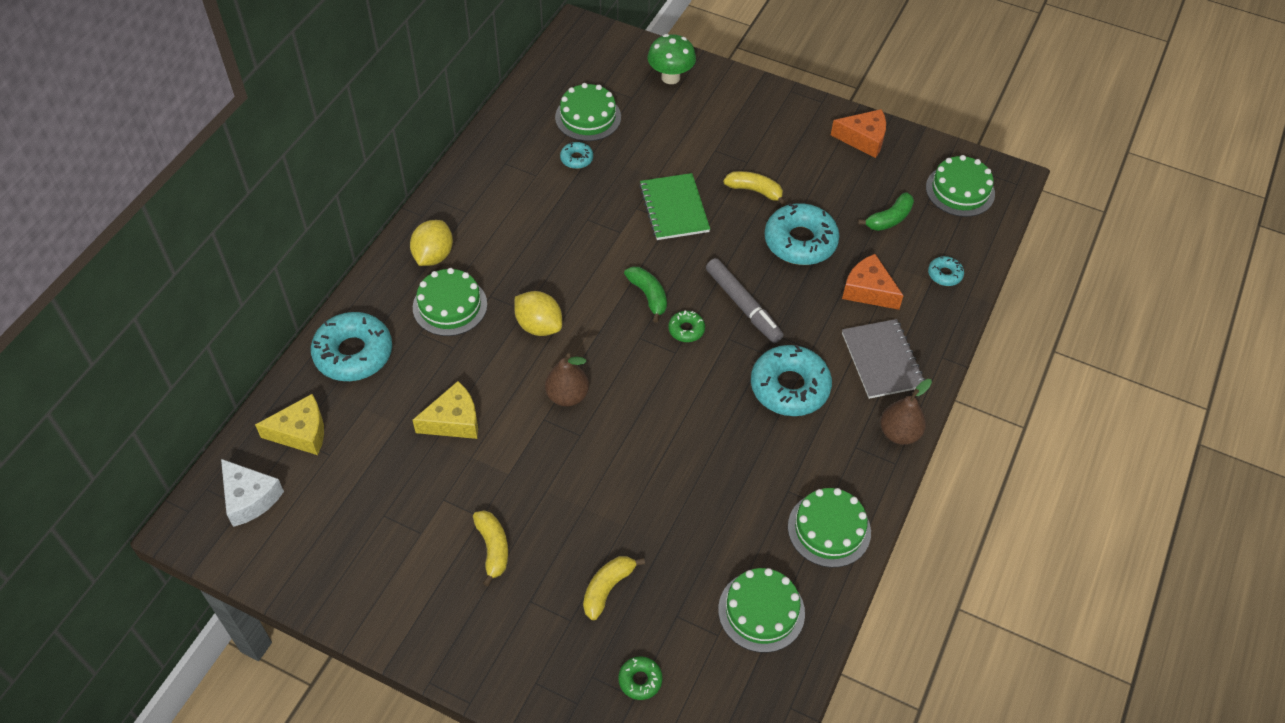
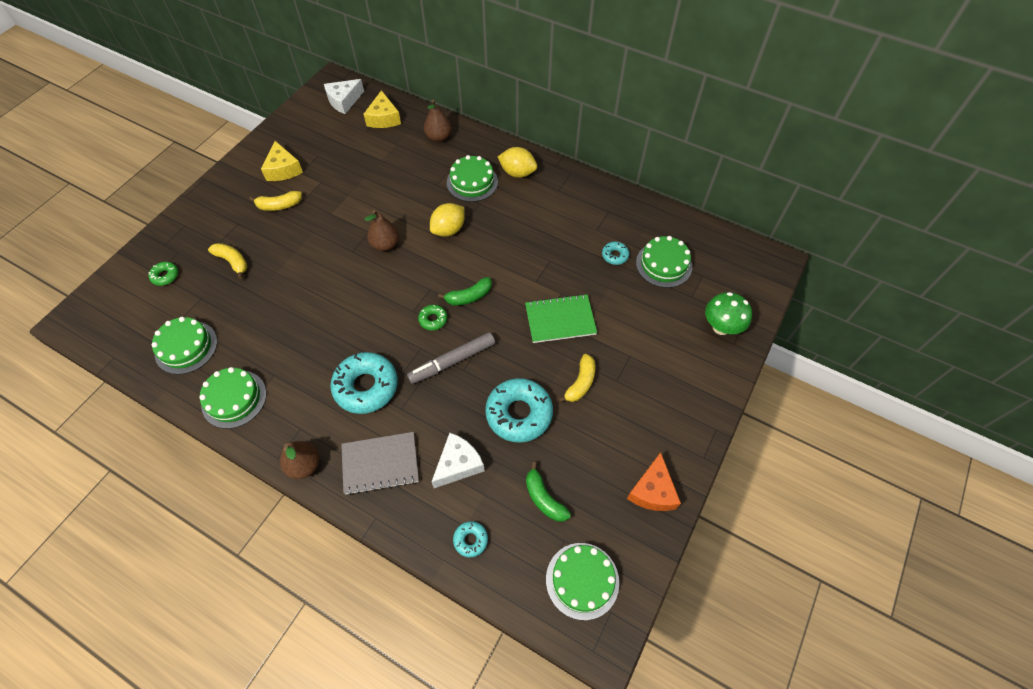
camera: 95 degrees right, 5 degrees up
turquoise donut [311,312,392,381] -> brown pear [424,100,452,142]
yellow cheese [412,381,478,439] -> yellow cheese moved to [261,141,303,181]
orange cheese [842,254,904,310] -> white cheese [432,433,485,488]

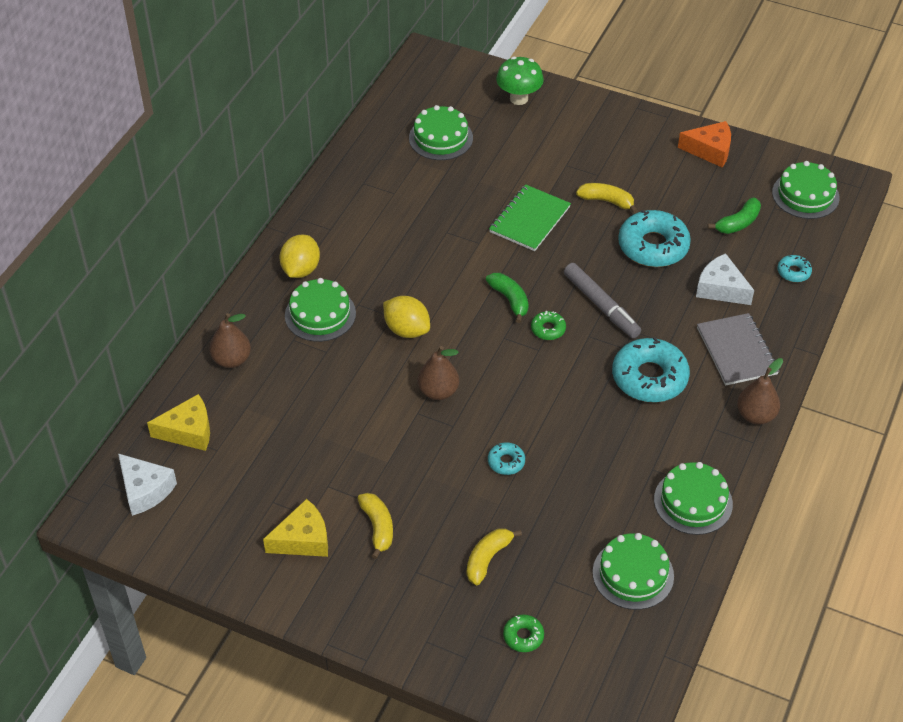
camera: 95 degrees left, 10 degrees down
green notebook [525,294,597,343] -> green notebook turned 45 degrees clockwise [489,184,571,251]
turquoise donut [602,242,629,265] -> turquoise donut moved to [488,442,525,475]

